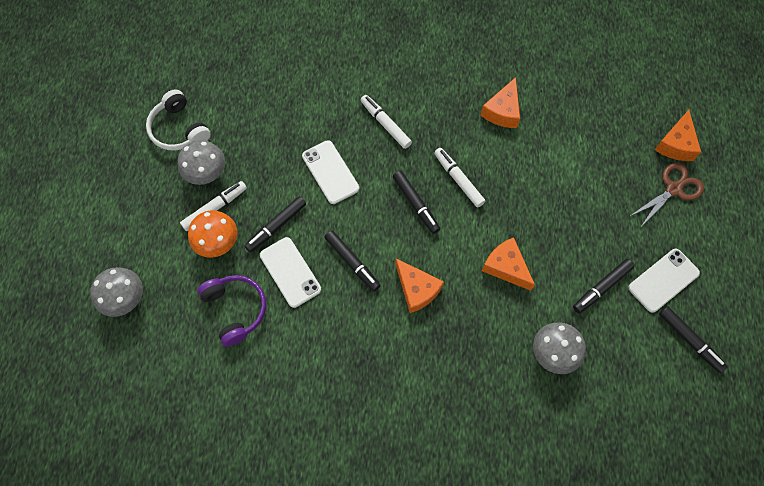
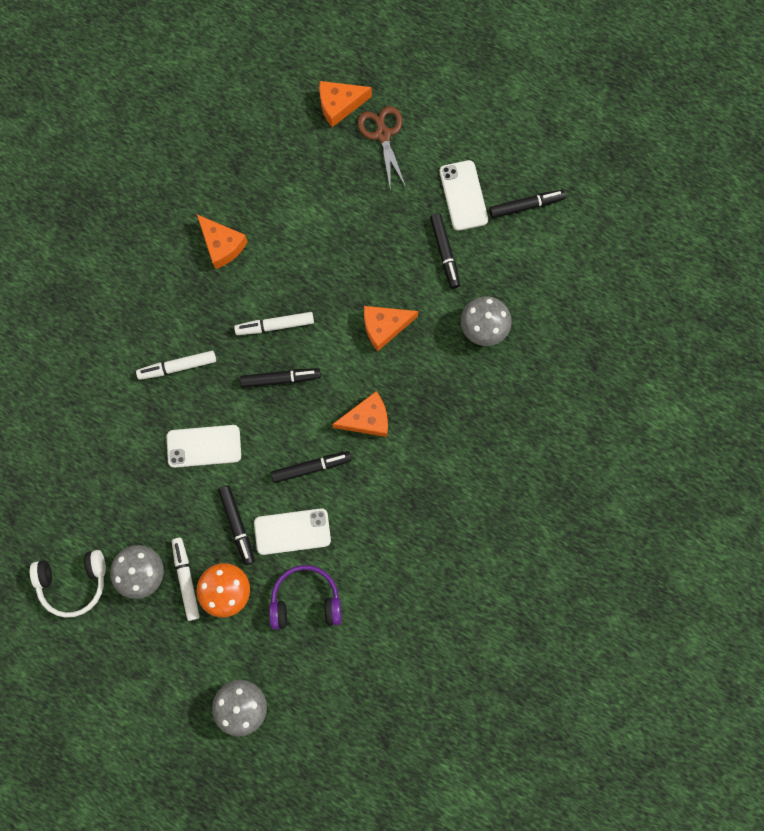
camera: 65 degrees left, 10 degrees up
orange cheese [655,110,701,161] -> orange cheese turned 120 degrees clockwise [319,81,372,127]

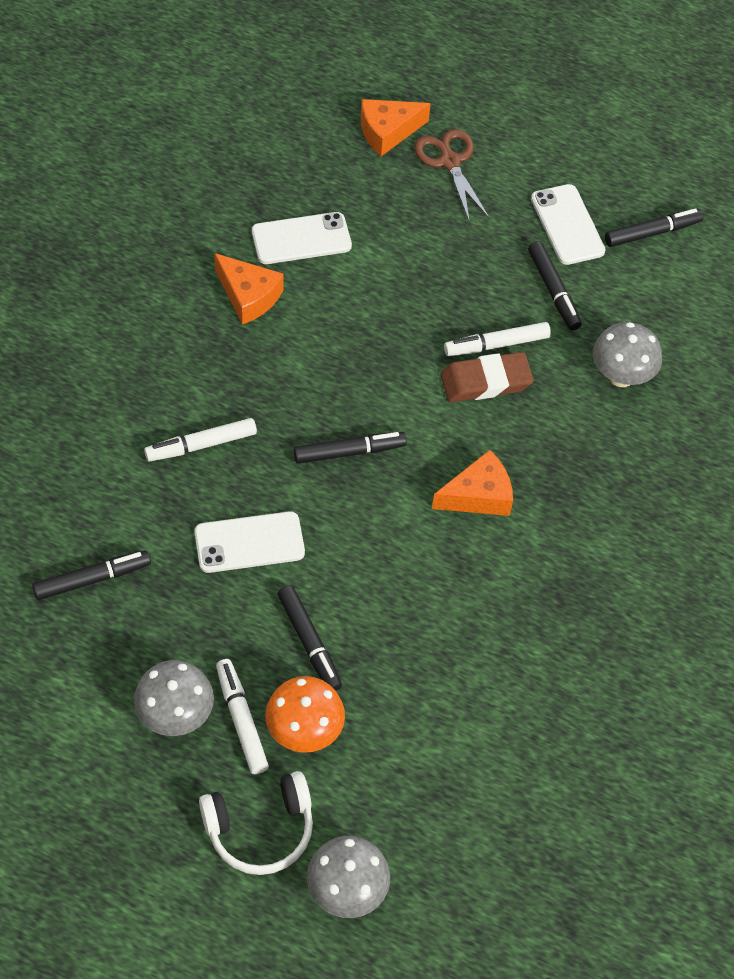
camera: 10 degrees left, 20 degrees down
white headphones [30,550,106,618] -> white headphones moved to [199,771,313,875]
white marker [234,312,314,335] -> white marker moved to [444,322,551,356]
white phone [254,508,331,555] -> white phone moved to [252,212,352,264]
purple headphones [269,565,342,629] -> none
black marker [271,451,352,483] -> black marker moved to [32,550,151,600]
orange cheese [364,306,418,351] -> brown eraser [440,352,534,402]

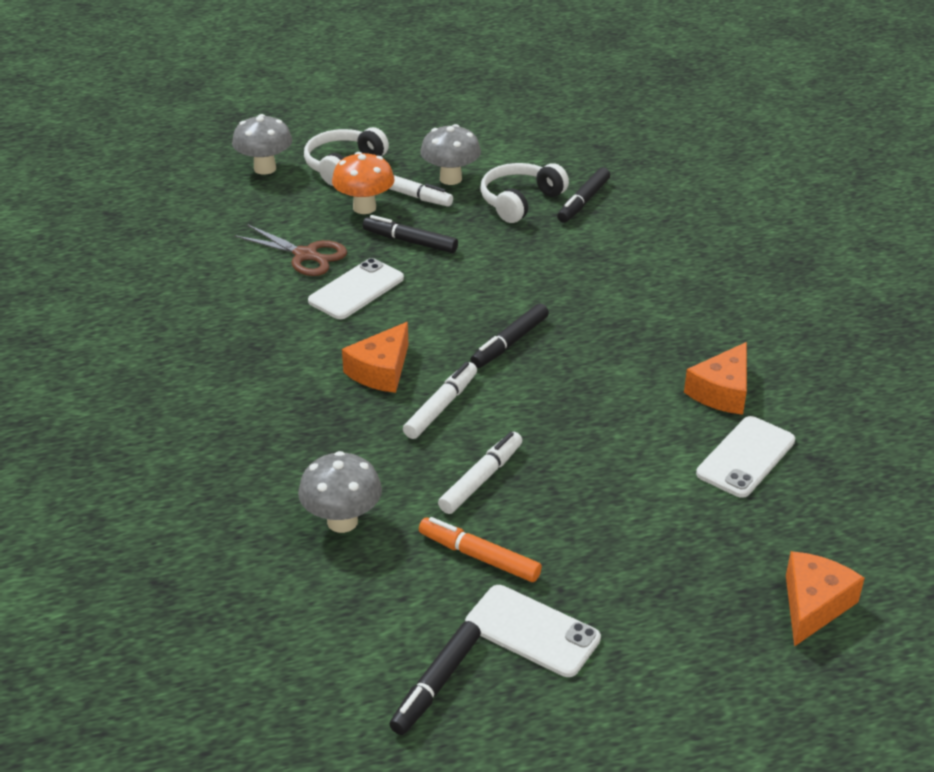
camera: 145 degrees right, 20 degrees down
white marker [144,418,257,461] -> white marker moved to [403,362,477,439]
white phone [194,511,305,573] -> white phone moved to [308,258,404,319]
orange cheese [214,253,284,325] -> orange cheese turned 60 degrees counterclockwise [684,342,747,415]
brown scissors [414,129,490,223] -> brown scissors moved to [234,224,347,276]
brown eraser [440,352,534,402] -> none
black marker [528,241,582,331] -> orange marker [419,517,542,582]
none -> white headphones [480,163,569,223]

